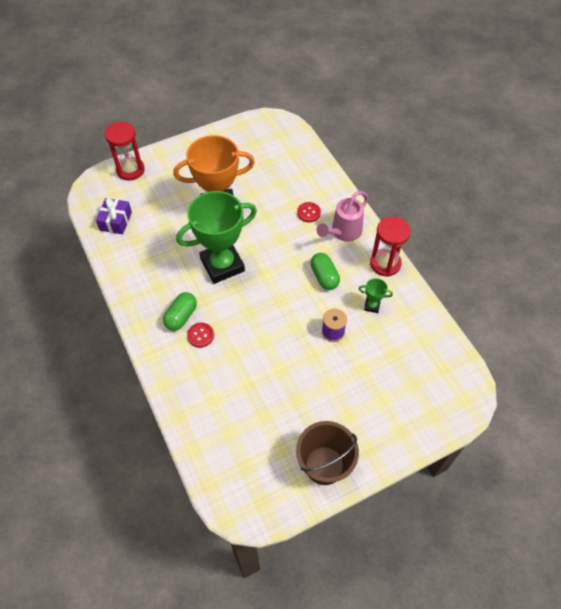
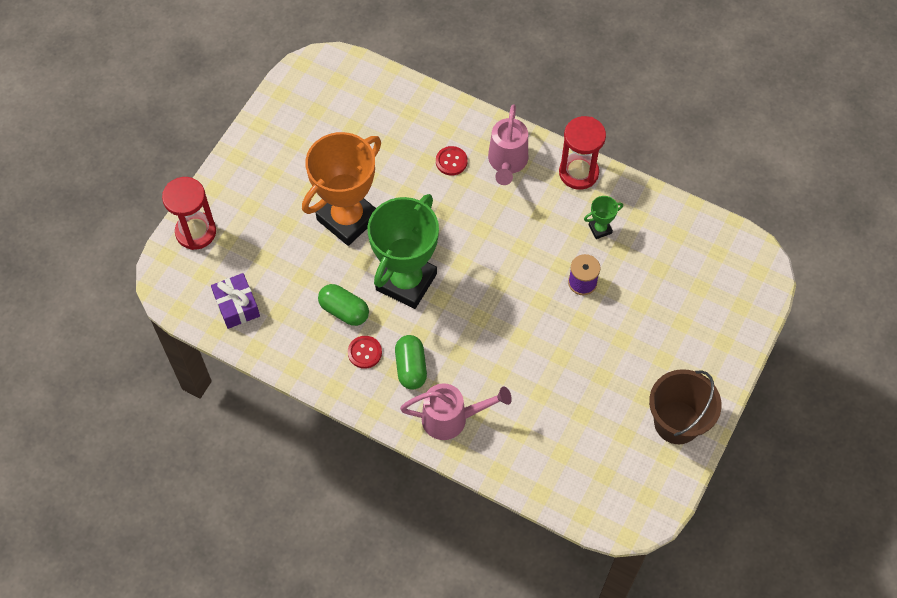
camera: 35 degrees left, 5 degrees up
red button [187,323,214,348] -> red button moved to [348,336,382,369]
green capsule [310,253,340,290] -> green capsule moved to [318,284,369,326]
none -> pink watering can [400,383,512,440]

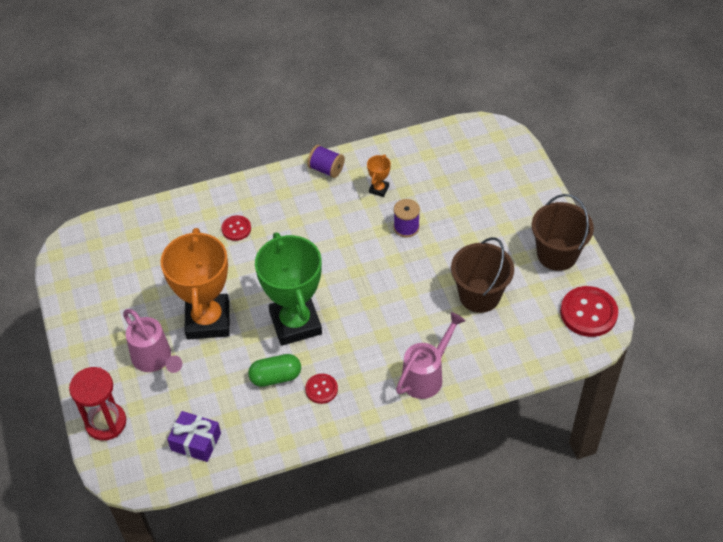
camera: 45 degrees left, 10 degrees down
green capsule [395,335,427,390] -> none
pink watering can [488,105,528,185] -> pink watering can moved to [123,309,182,373]
red hourglass [559,116,606,190] -> purple spool [307,145,345,178]
green trophy [584,196,623,239] -> orange trophy [367,155,391,197]
none -> brown bucket [451,237,514,313]
none -> red button [560,286,618,337]

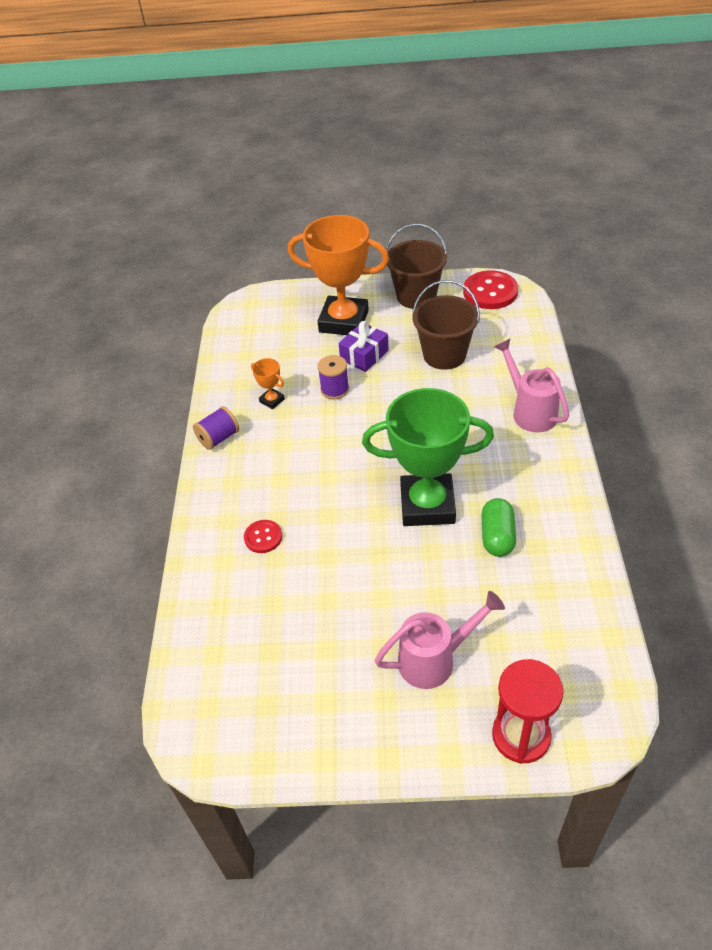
camera: 70 degrees left, 5 degrees down
orange trophy [160,228,230,340] -> orange trophy moved to [288,215,389,335]
purple gift [167,411,221,462] -> purple gift moved to [339,321,389,372]
red button [305,374,338,404] -> none

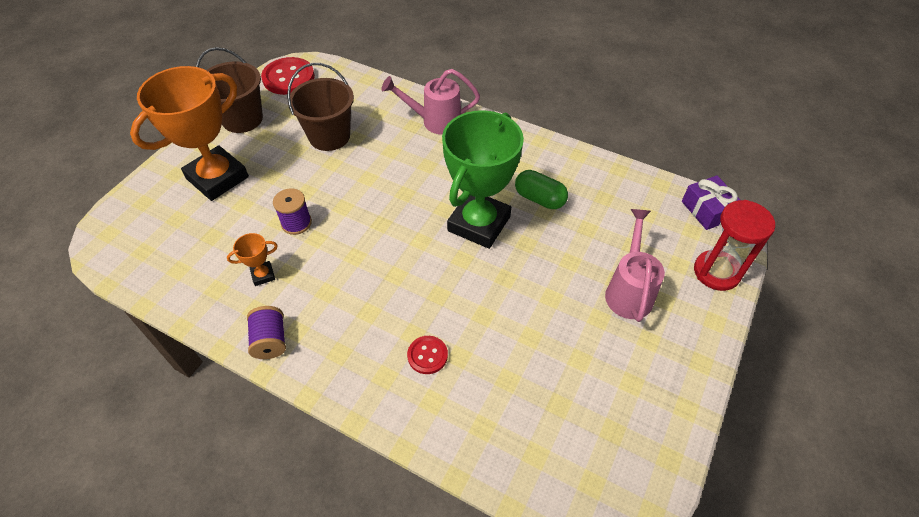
camera: 65 degrees left, 5 degrees up
purple gift [339,321,389,372] -> purple gift moved to [682,175,740,230]

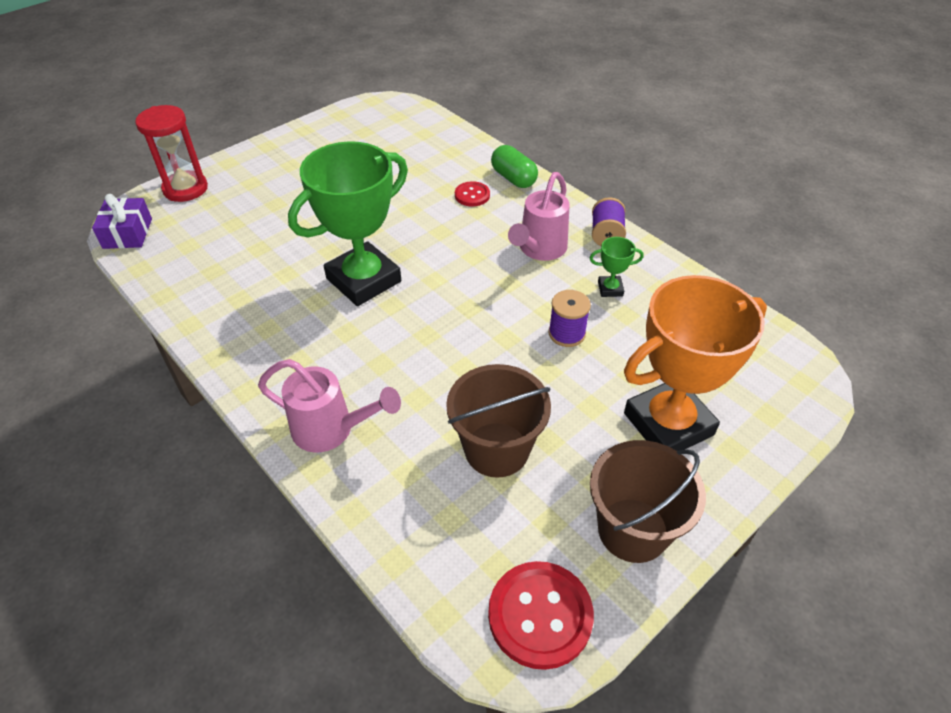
camera: 160 degrees left, 5 degrees down
orange trophy [227,233,278,286] -> green trophy [590,237,644,297]
green capsule [515,170,568,209] -> green capsule moved to [491,145,538,188]
pink watering can [605,209,665,322] -> pink watering can moved to [508,172,570,261]

